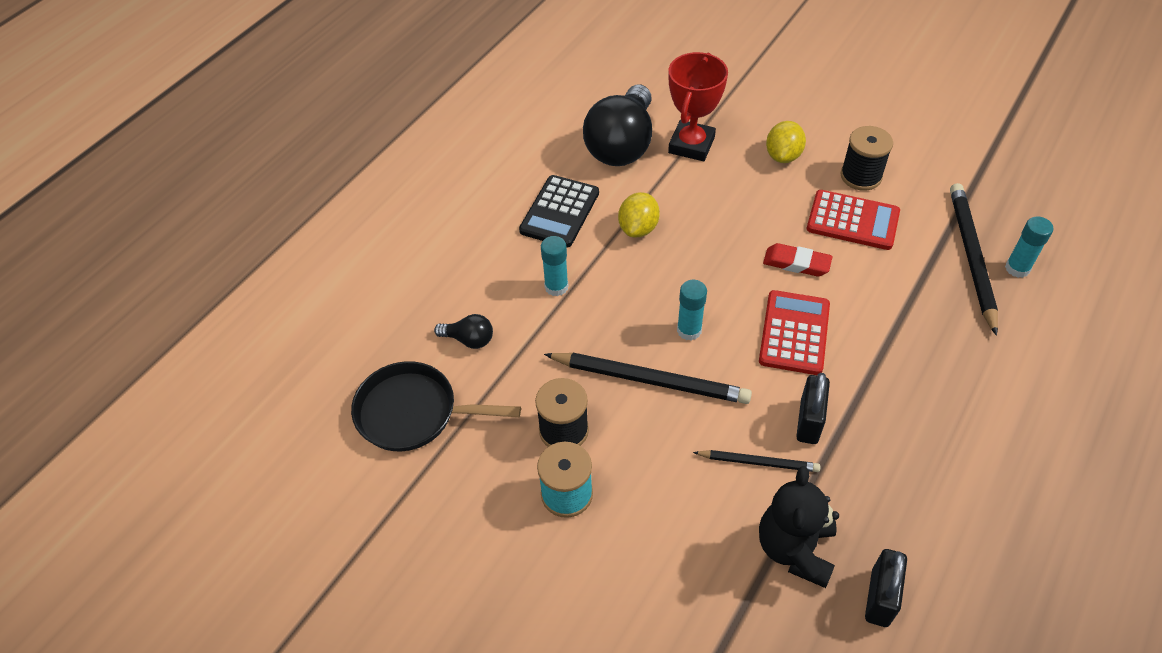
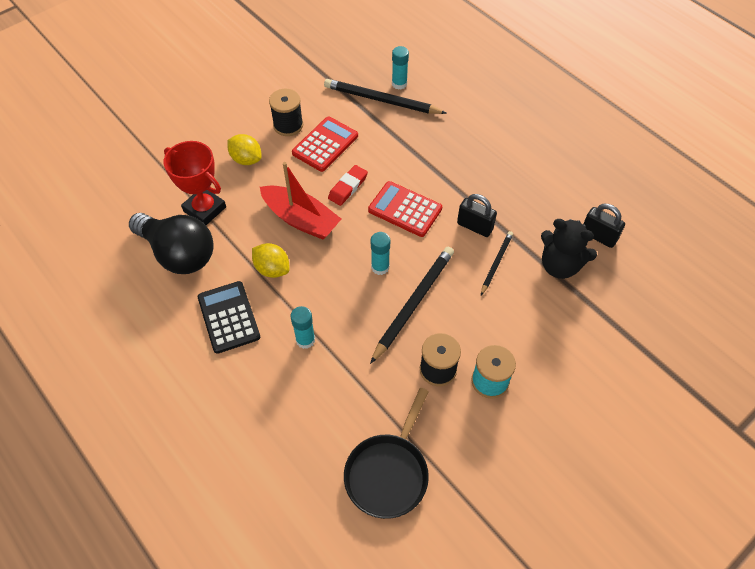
camera: 75 degrees left, 5 degrees up
black light bulb [434,314,493,349] -> none
black calculator [519,175,599,247] -> black calculator turned 150 degrees counterclockwise [198,281,260,354]
none -> red boat [260,162,341,240]

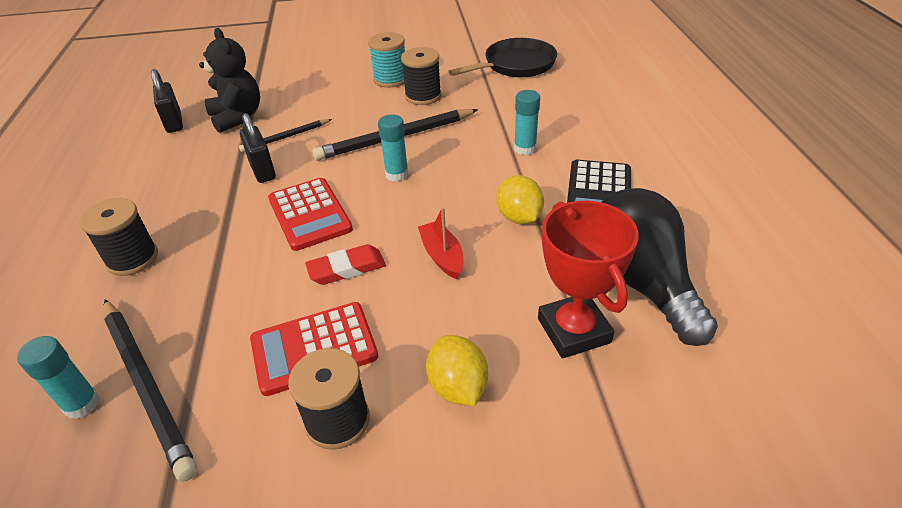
camera: 145 degrees left, 15 degrees down
red boat [260,162,341,240] -> red boat [418,207,464,279], size x0.56
none -> black spool [80,198,158,276]

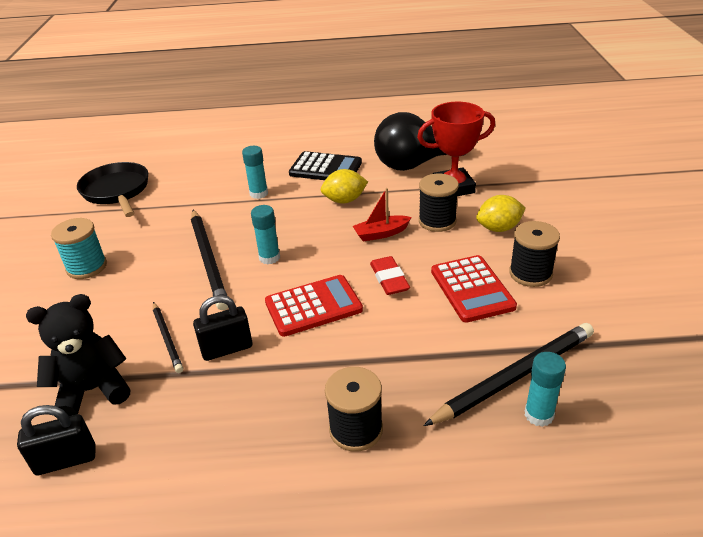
camera: 85 degrees left, 5 degrees down
black spool [401,47,441,105] -> black spool moved to [419,174,459,232]

